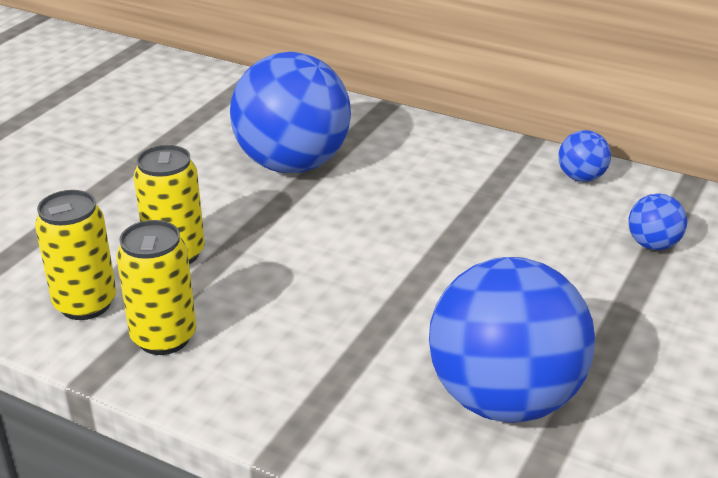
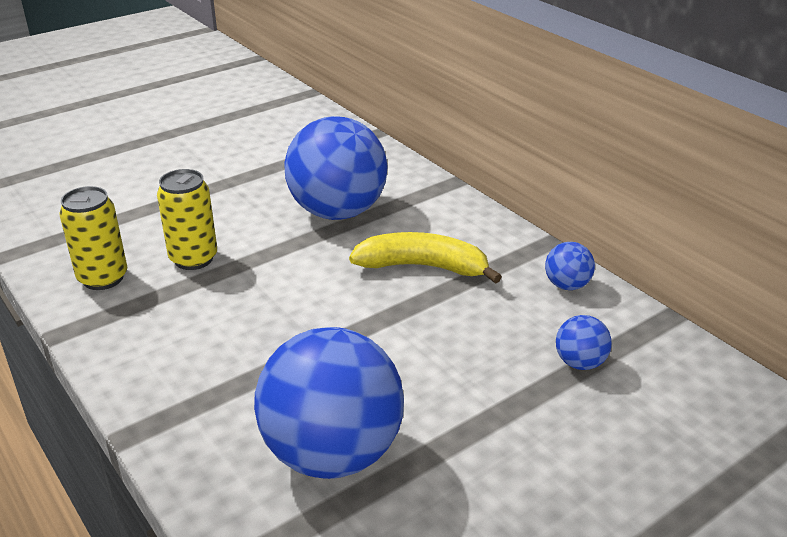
camera: 25 degrees right, 0 degrees up
yellow can [116,220,196,355] -> none
none -> yellow banana [349,232,502,284]

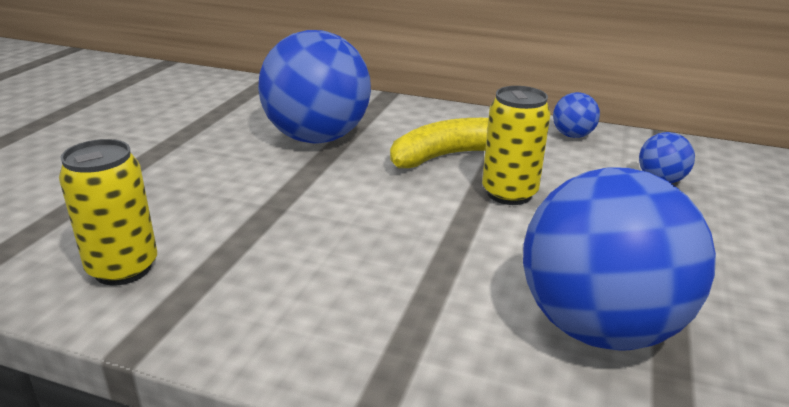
camera: 35 degrees left, 5 degrees down
yellow can [157,169,217,270] -> yellow can moved to [482,86,551,205]

